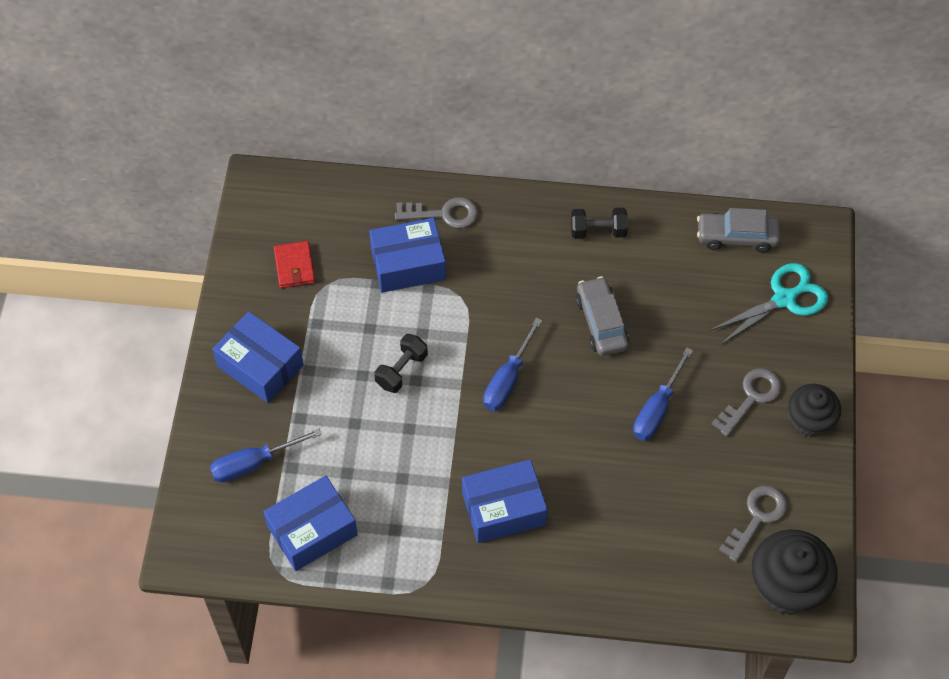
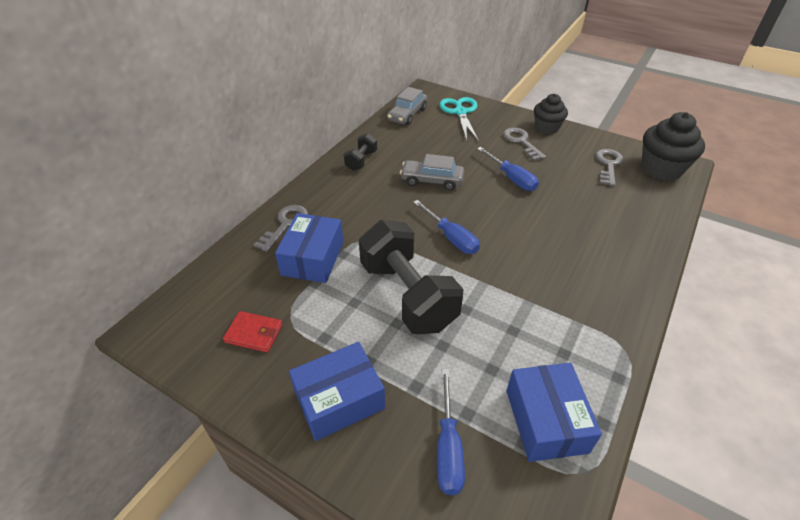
camera: 65 degrees left, 15 degrees down
black dumbbell [374,334,428,393] -> black dumbbell [359,220,463,334], size x2.17
blue box [462,459,548,543] -> none
grey key [719,486,787,562] -> grey key turned 45 degrees clockwise [596,149,623,186]

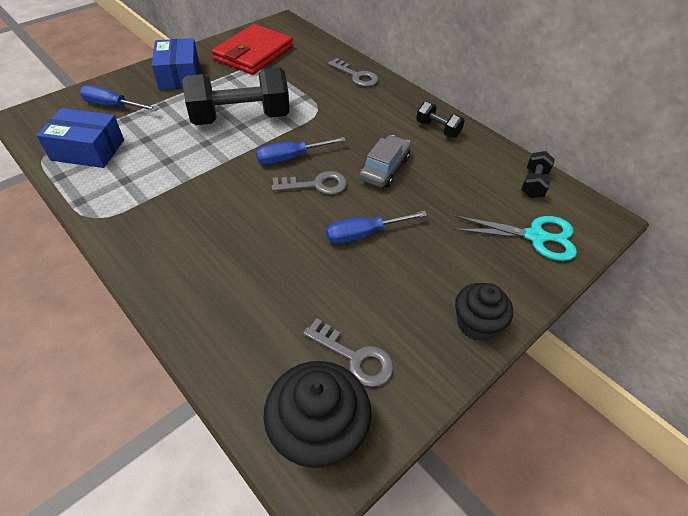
camera: 105 degrees right, 5 degrees up
red wallet [223,311,283,352] -> red wallet [212,24,293,75], size x2.10
blue box [275,213,343,283] -> none
grey car [387,87,427,125] -> black dumbbell [521,151,555,198]
grey key [503,128,546,161] -> grey key moved to [272,171,347,195]

